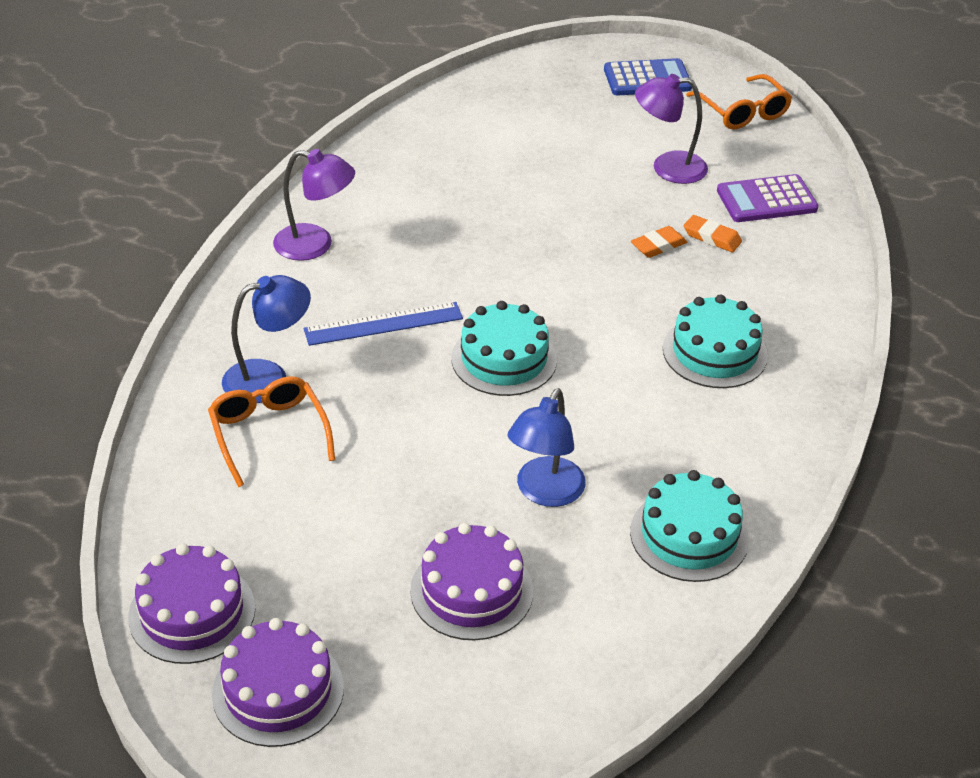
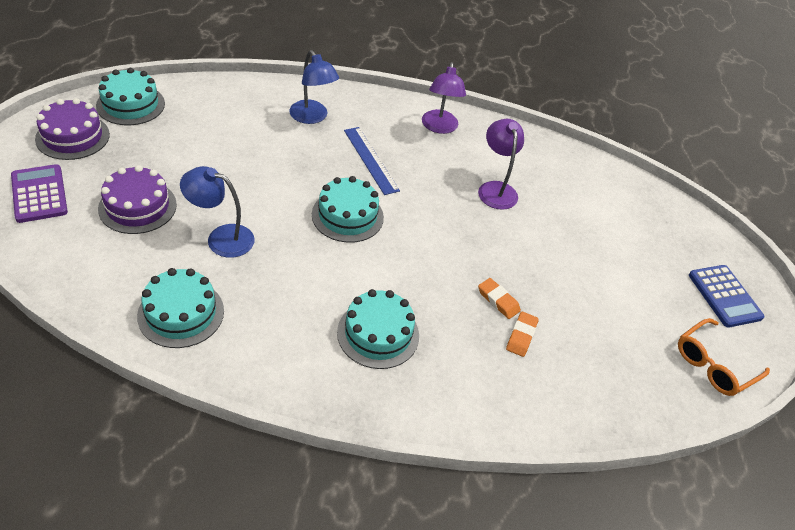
camera: 75 degrees right, 5 degrees up
purple cake [128,544,255,664] -> turquoise cake [96,68,165,125]
orange glasses [208,376,335,487] -> none
purple lamp [635,74,708,184] -> purple lamp moved to [478,119,524,210]
purple calculator [717,174,819,222] -> purple calculator moved to [11,164,68,223]

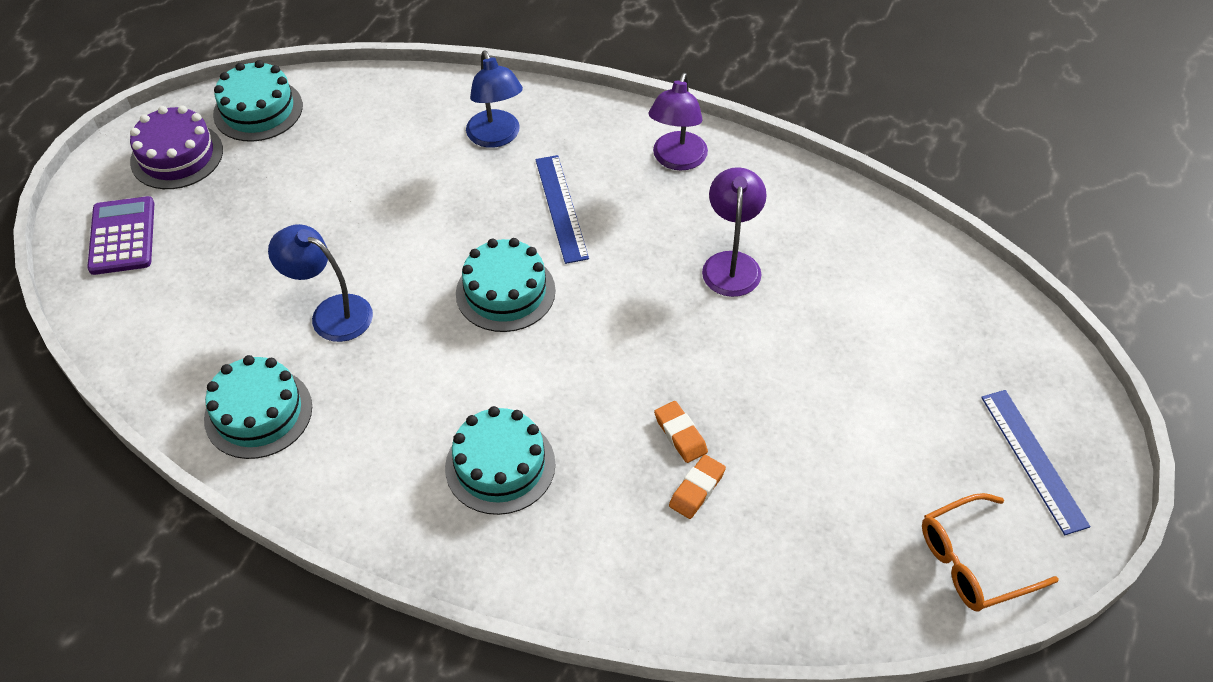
camera: 20 degrees right, 5 degrees up
purple cake [98,165,177,234] -> none
blue calculator [689,265,765,328] -> blue ruler [981,390,1090,535]

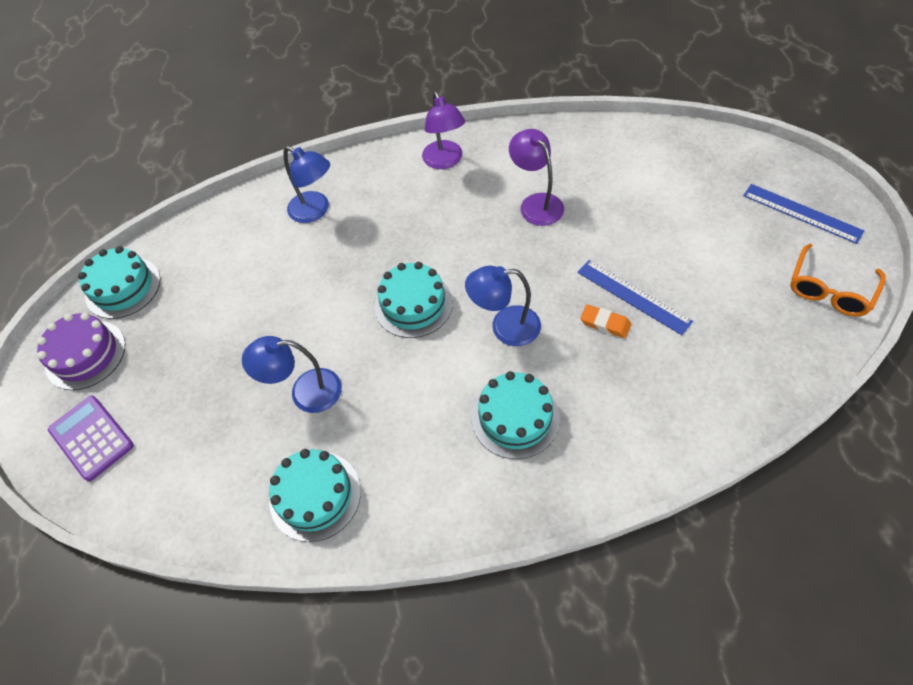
camera: 30 degrees left, 5 degrees up
blue ruler [535,155,589,264] -> blue ruler moved to [577,260,693,335]
orange eraser [669,455,726,519] -> none
none -> blue lamp [465,266,541,346]

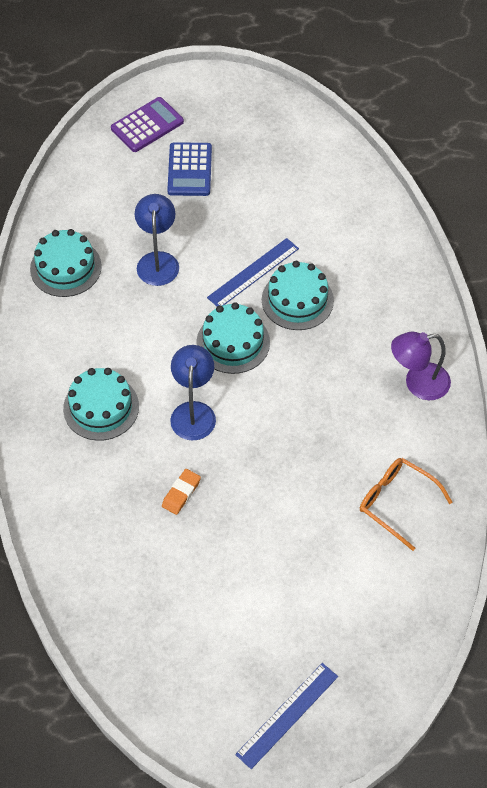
camera: 90 degrees right, 0 degrees up
purple cake [37,313,125,390] -> none
turquoise cake [78,246,161,319] -> turquoise cake moved to [262,261,334,330]
blue lamp [284,146,330,223] -> none
purple lamp [509,129,564,226] -> none
blue ruler [577,260,693,335] -> blue ruler moved to [207,238,299,306]
orange glasses [790,244,886,316] -> orange glasses moved to [360,458,452,551]
none -> blue calculator [167,142,212,196]

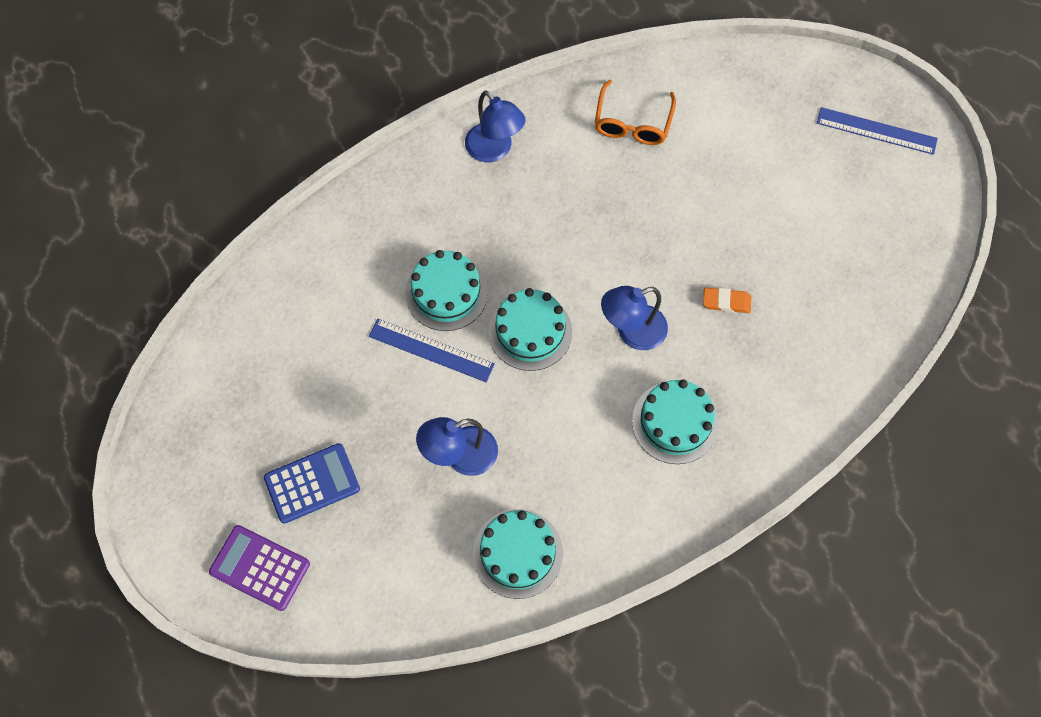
camera: 115 degrees left, 10 degrees up
purple lamp [391,332,451,400] -> blue lamp [465,90,526,162]

